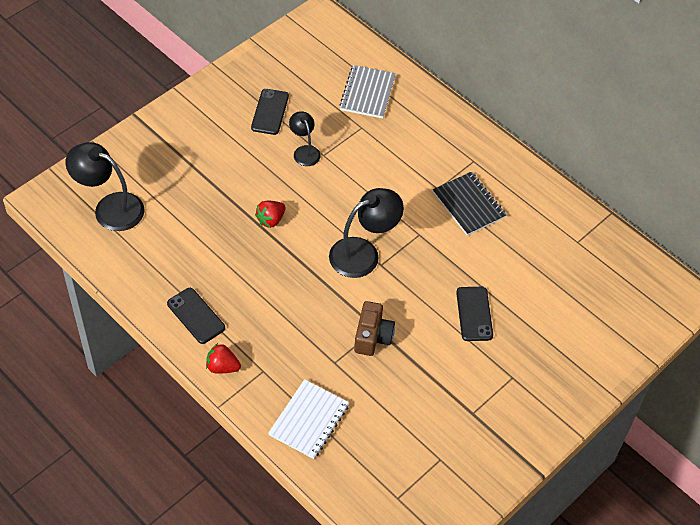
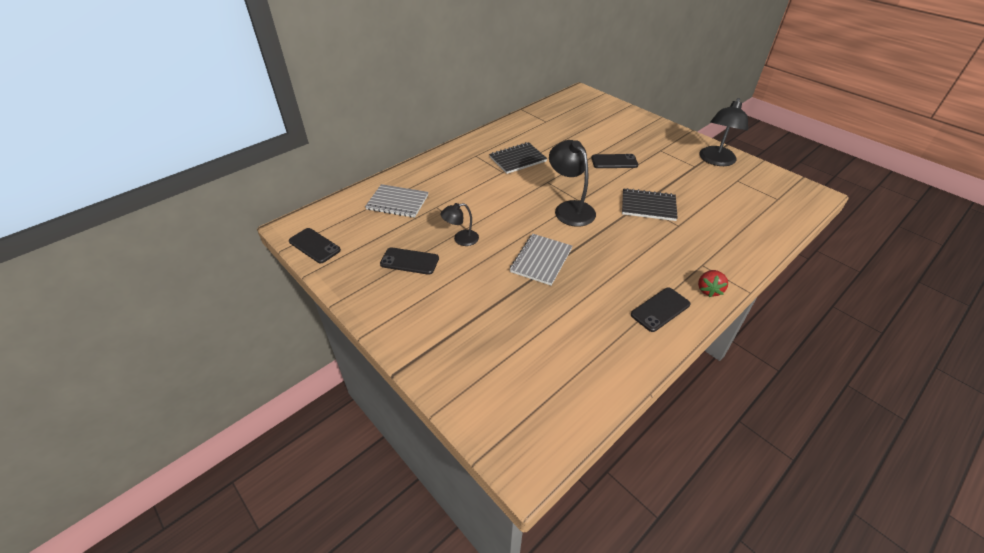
camera: 85 degrees left, 10 degrees down
black lamp [66,142,145,231] -> black lamp moved to [699,98,748,166]
red strawberry [255,201,286,228] -> grey notebook [510,234,572,286]
white notebook [268,379,349,459] -> none
brown camera [354,301,395,356] -> black notebook [622,188,678,221]
none -> black phone [289,228,341,263]

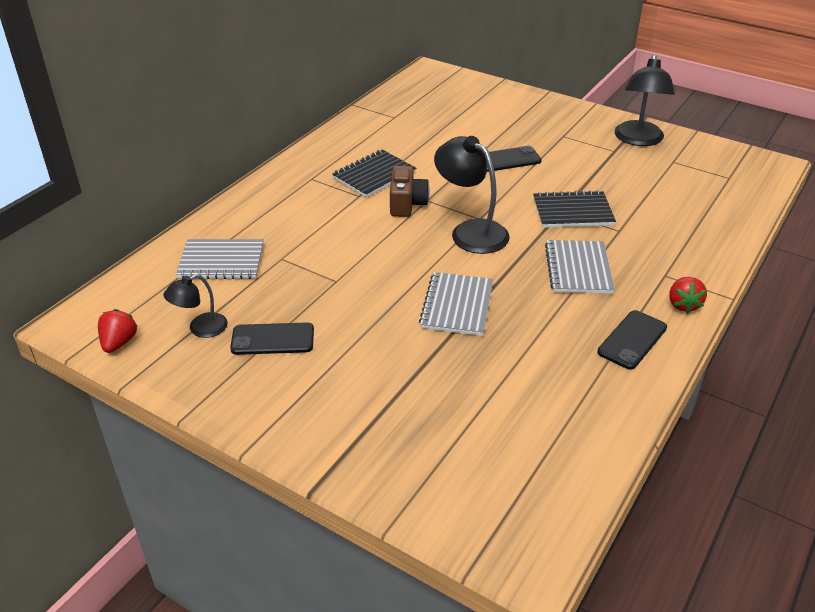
camera: 15 degrees left, 5 degrees down
black phone [289,228,341,263] -> red strawberry [98,309,137,353]
black lamp [440,203,479,246] -> black lamp moved to [163,274,228,338]
none -> brown camera [390,166,429,217]
none -> grey notebook [545,240,615,294]

